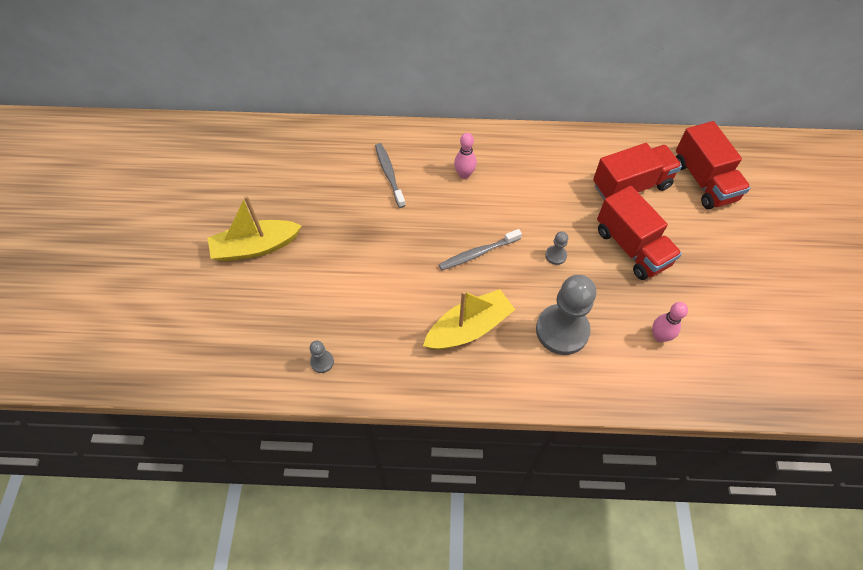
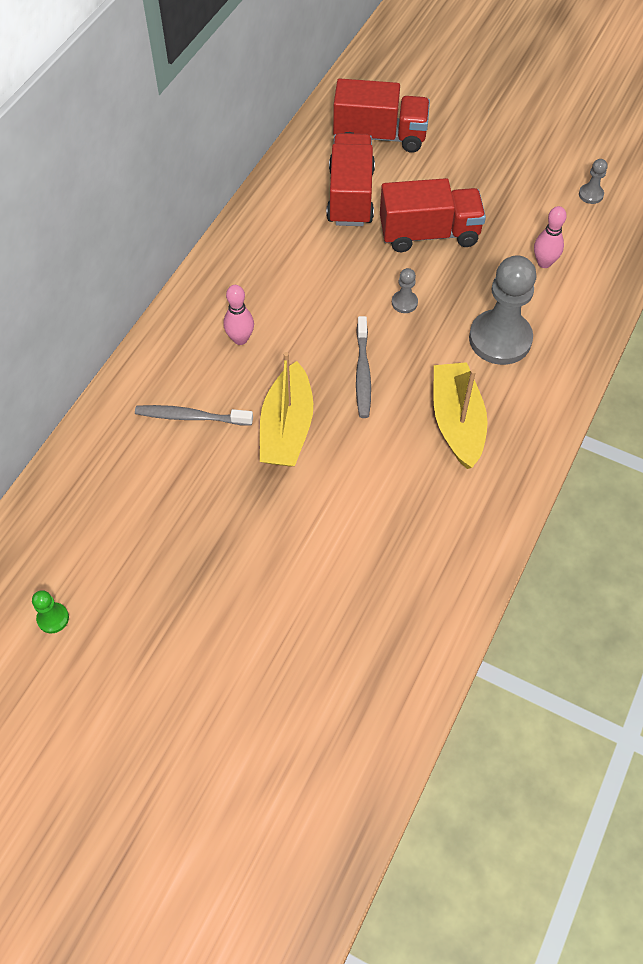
camera: 65 degrees left, 0 degrees up
yellow boat [208,195,302,262] -> yellow boat moved to [260,352,313,467]
grey pawn [309,341,334,373] -> grey pawn moved to [579,159,608,204]
none -> green pawn [32,590,69,634]

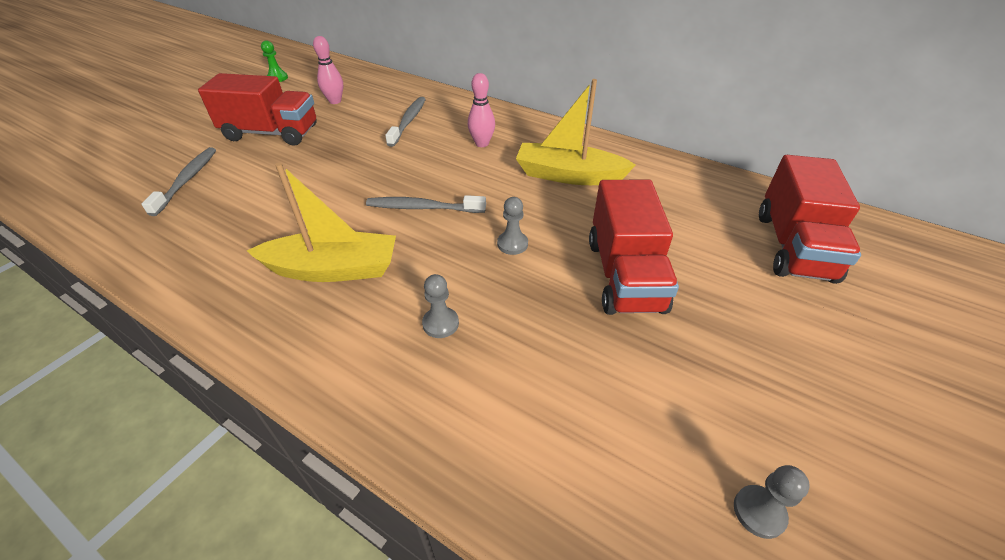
camera: 95 degrees right, 15 degrees down
yellow boat [260,352,313,467] -> yellow boat moved to [516,79,636,185]
red truck [326,133,375,226] -> red truck moved to [198,73,317,146]
grey pawn [469,255,537,365] -> grey pawn [422,274,459,338], size x0.43
pink bowling pin [534,206,567,268] -> pink bowling pin moved to [313,36,343,104]
none -> grey toothbrush [141,147,216,216]

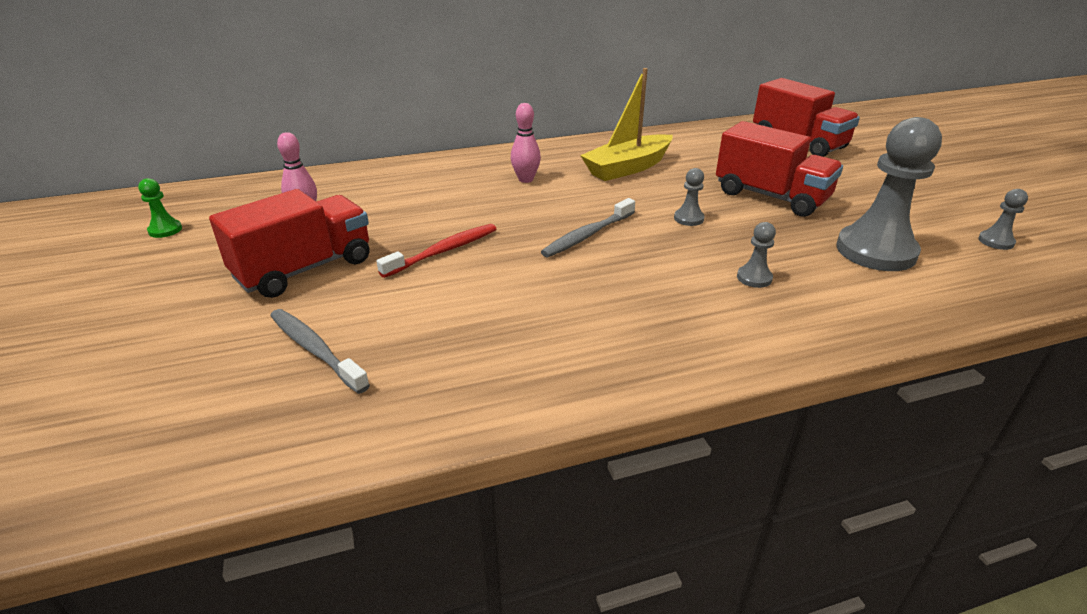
camera: 50 degrees left, 10 degrees down
yellow boat [247,162,396,282] -> none
grey toothbrush [385,97,426,147] -> none
none -> red toothbrush [377,224,496,278]
none -> grey pawn [836,117,942,271]

